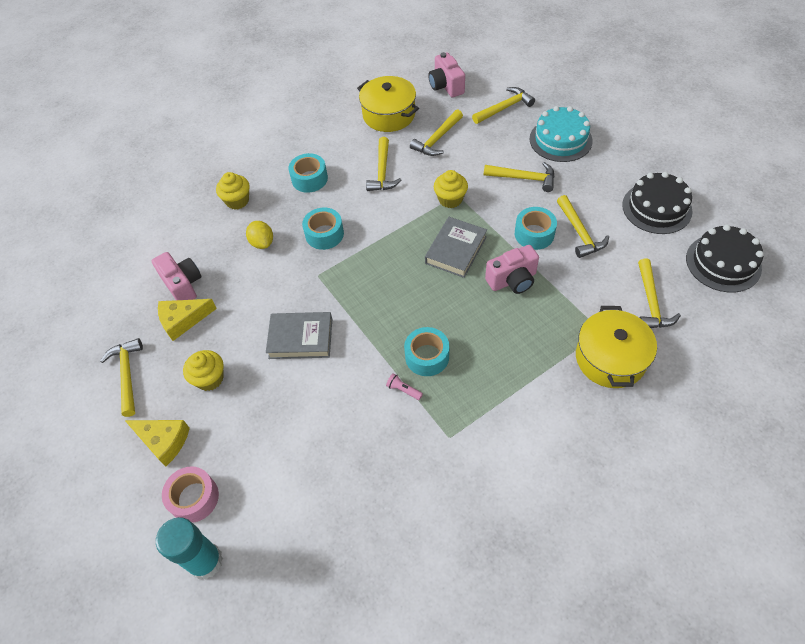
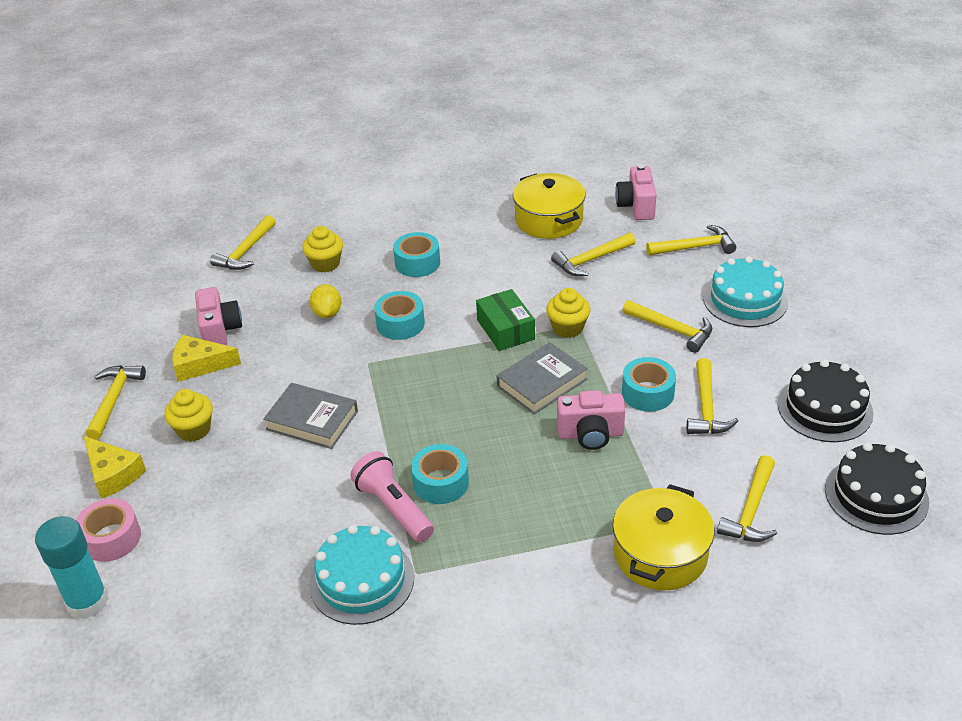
camera: 20 degrees right, 15 degrees down
yellow hammer [366,137,401,191] -> yellow hammer moved to [210,215,276,270]
pink flashlight [386,373,423,400] -> pink flashlight [350,451,434,542], size x2.24
none -> turquoise cake [309,525,414,625]
none -> green box [476,289,535,351]

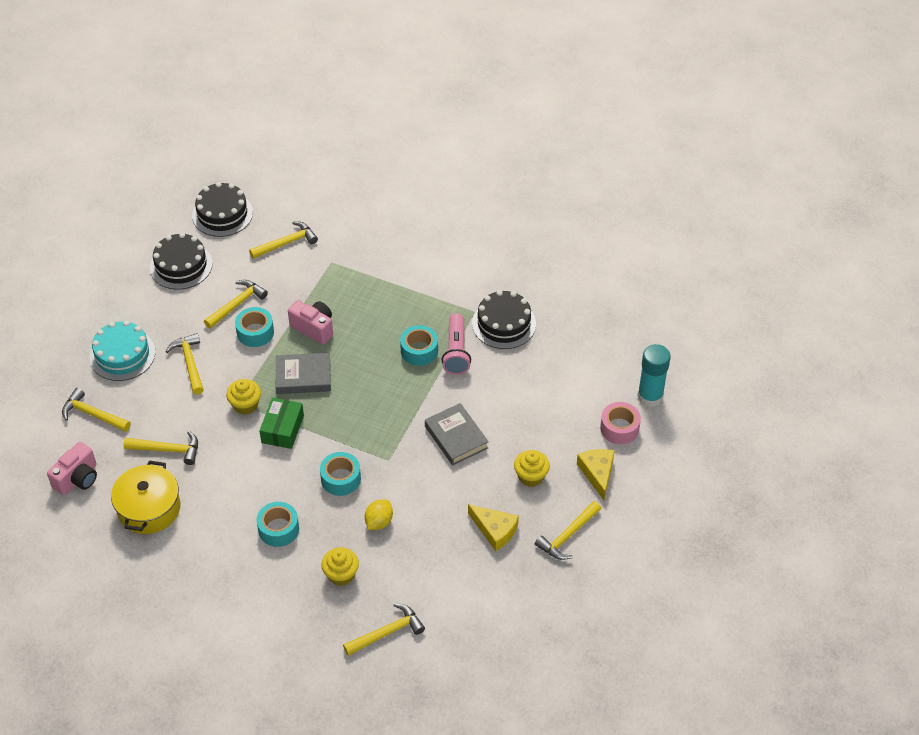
camera: 145 degrees left, 10 degrees up
pink camera [195,287,242,345] -> none
turquoise cake [309,525,414,625] -> black cake [472,290,536,349]
yellow pot [613,484,714,591] -> none

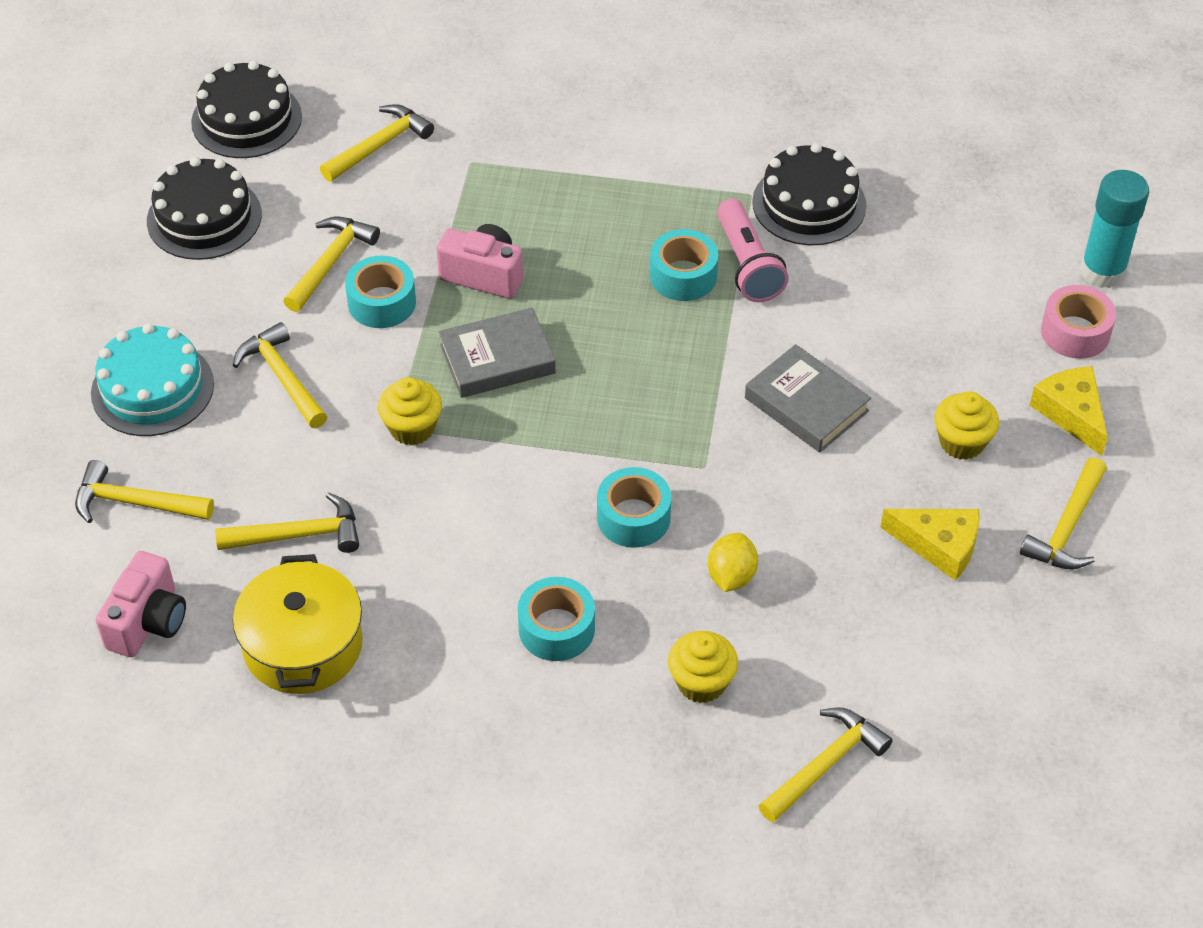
camera: 15 degrees left, 0 degrees up
green box [259,398,304,449] -> none

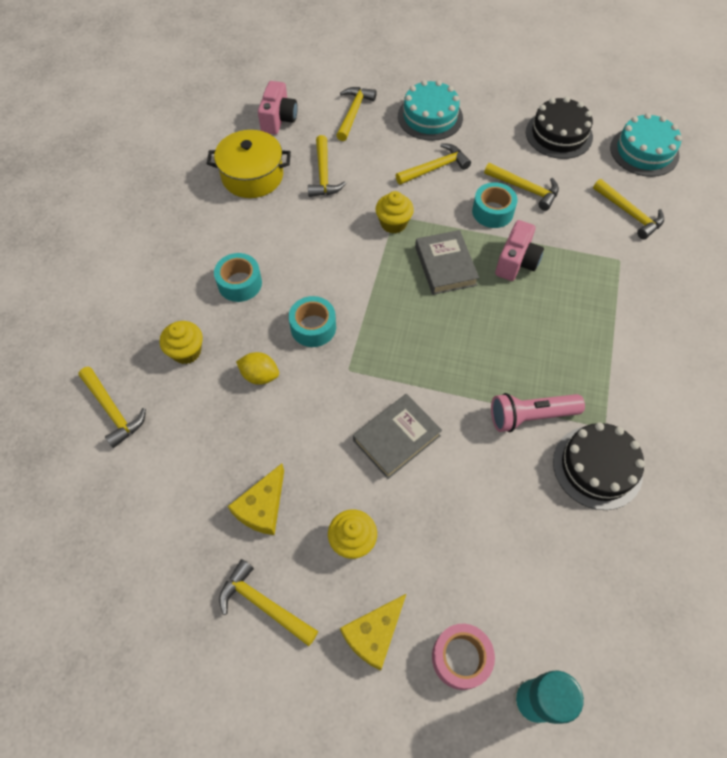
camera: 95 degrees right, 10 degrees up
pink camera [95,551,186,657] -> pink camera turned 105 degrees counterclockwise [258,81,298,135]
black cake [191,61,302,158] -> turquoise cake [610,113,682,177]
turquoise tape [650,229,718,301] -> none
yellow cheese [1030,366,1108,456] -> yellow cheese turned 150 degrees clockwise [340,593,407,670]

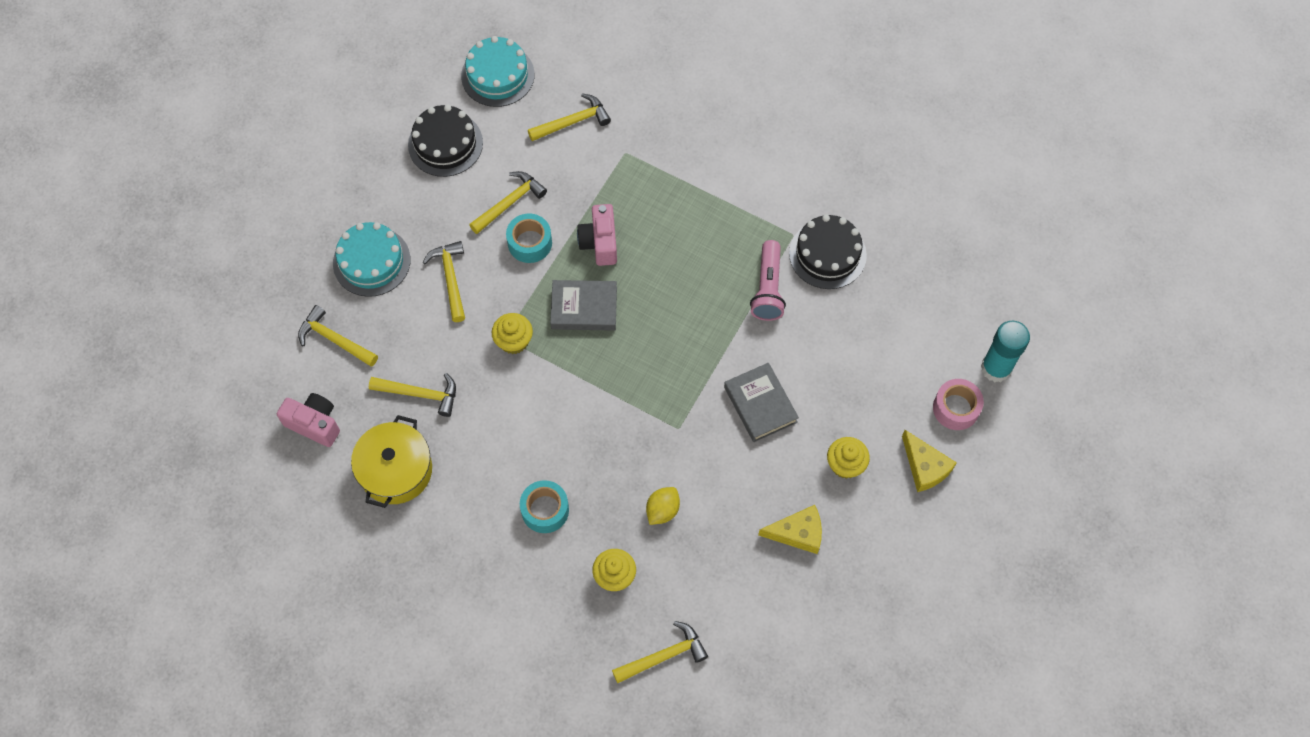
camera: 75 degrees left, 5 degrees up
yellow hammer [219,559,318,646] -> none
yellow cheese [228,463,284,535] -> yellow cheese turned 45 degrees counterclockwise [758,505,822,554]
turquoise tape [289,296,336,347] -> none
pink camera [495,220,544,281] -> pink camera turned 135 degrees counterclockwise [577,204,617,266]

